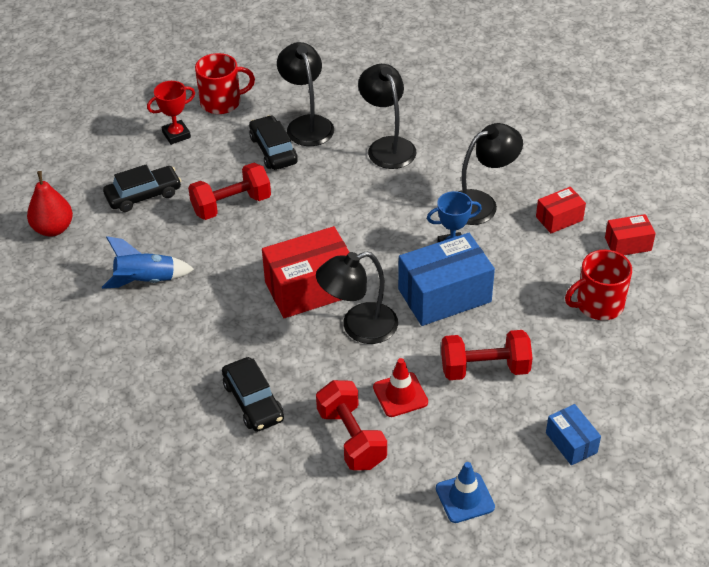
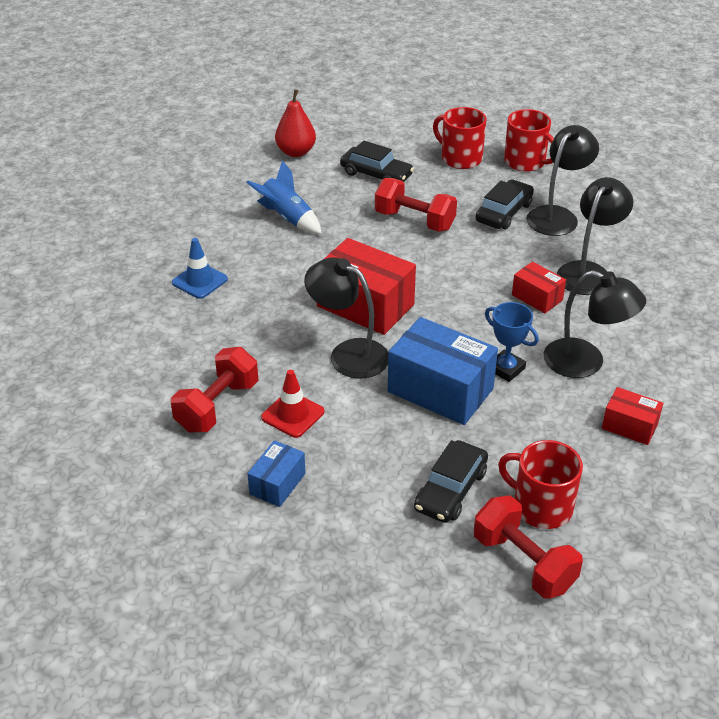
camera: 55 degrees right, 5 degrees down
red trophy [147,81,195,145] -> red mug [433,107,487,169]
black car [222,357,284,432] -> black car moved to [414,440,488,523]
blue traffic cone [436,462,495,523] -> blue traffic cone moved to [172,238,228,299]
red dumbbell [441,330,533,380] -> red dumbbell moved to [474,495,583,599]
blue box [546,404,601,465] -> blue box moved to [247,440,306,507]
red box [605,214,656,255] -> red box moved to [512,262,566,313]

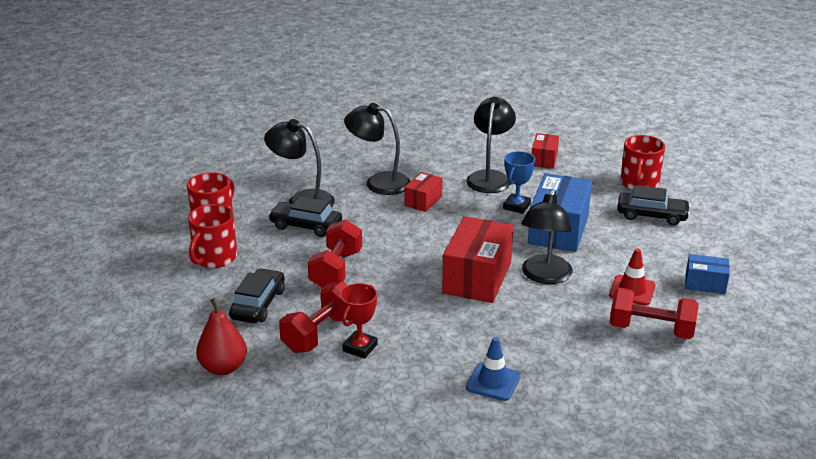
camera: 105 degrees left, 10 degrees down
blue rocket [246,160,322,234] -> red trophy [340,283,378,359]
red dumbbell [474,495,583,599] -> red dumbbell moved to [279,281,348,353]

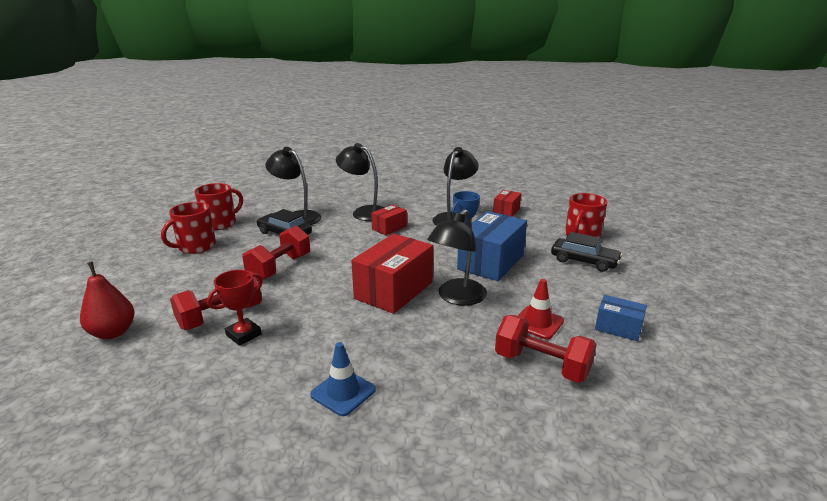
camera: 15 degrees right, 5 degrees down
black car [229,268,285,323] -> none

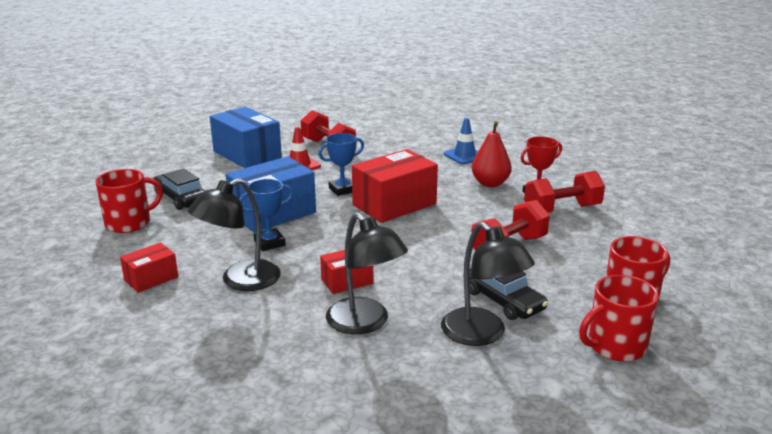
camera: 160 degrees left, 0 degrees up
red pear [80,262,135,339] -> red pear moved to [472,121,512,187]
black lamp [427,209,487,306] -> blue trophy [318,133,364,196]
blue box [595,295,647,341] -> blue box [210,107,282,168], size x1.90

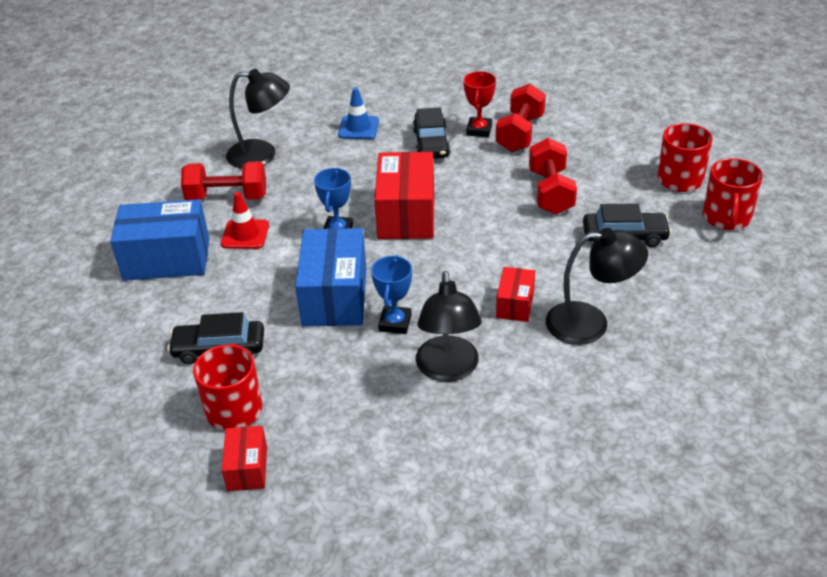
camera: 50 degrees left, 15 degrees up
red box [120,242,178,293] -> red box moved to [222,426,267,491]
black lamp [441,222,535,346] -> black lamp moved to [226,69,290,169]
red pear [472,121,512,187] -> black car [413,107,450,159]

